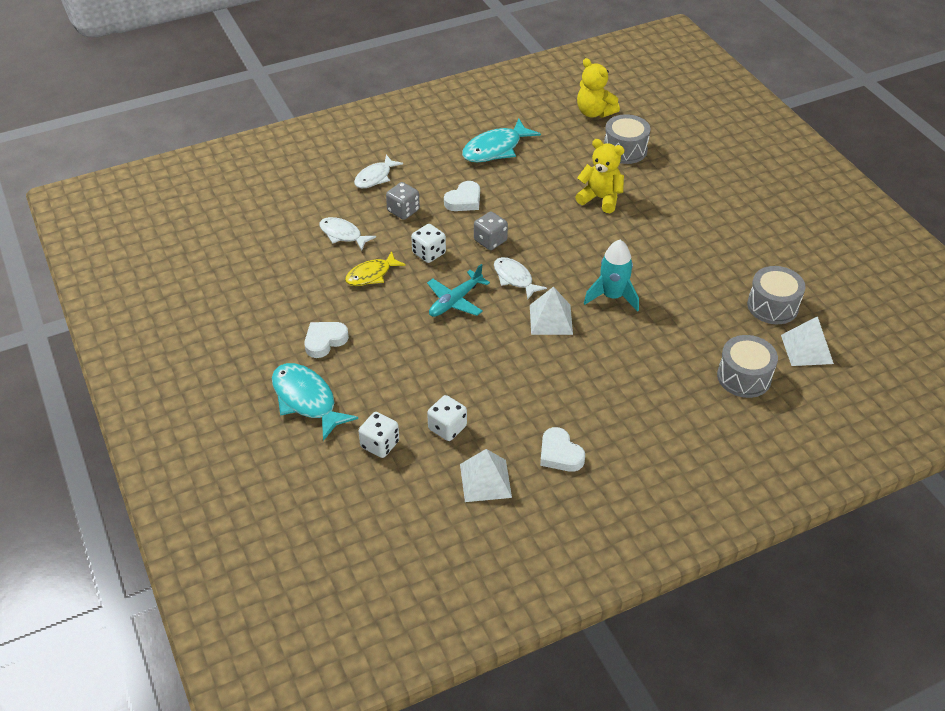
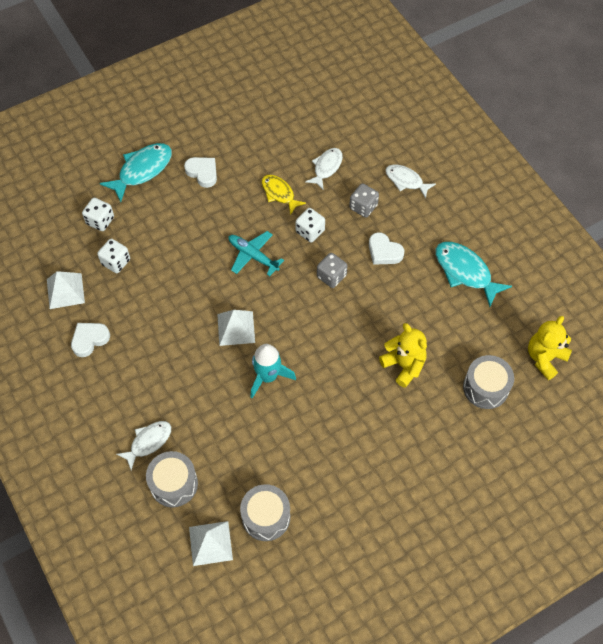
camera: 85 degrees right, 15 degrees up
white fish [494,257,547,299] -> white fish moved to [116,421,171,470]
yellow teddy bear [575,139,625,213] -> yellow teddy bear turned 60 degrees counterclockwise [379,323,427,388]

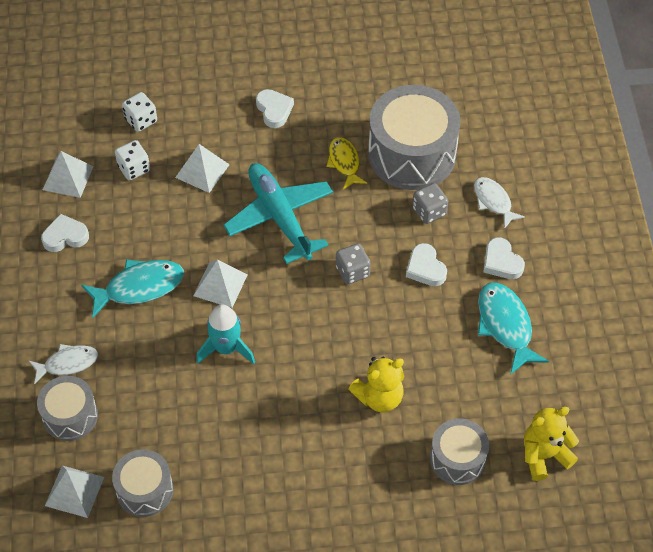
camera: 25 degrees right, 5 degrees down
turquoise fish [100,143,172,202] -> turquoise fish moved to [81,259,184,318]
turquoise plane [228,231,284,276] -> turquoise plane [223,163,333,264], size x1.69
white dice [296,208,325,242] -> none
white fish [305,148,343,190] -> grey drum [368,85,461,190]
yellow teddy bear [379,323,427,388] -> yellow teddy bear turned 75 degrees clockwise [349,356,404,412]
none -> white pyramid [175,144,230,193]
none -> white heart [483,238,525,279]

